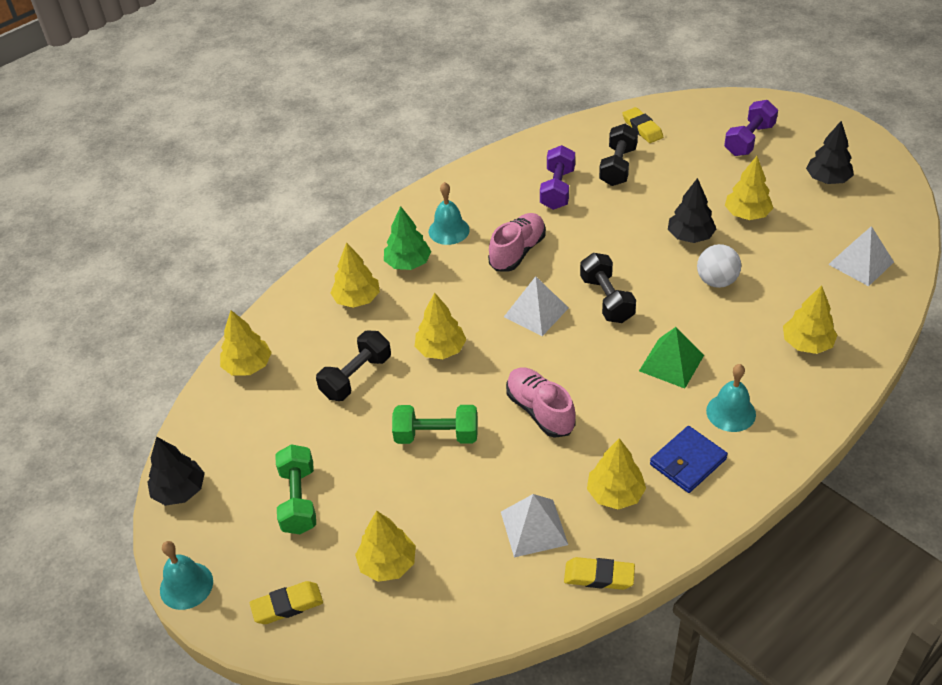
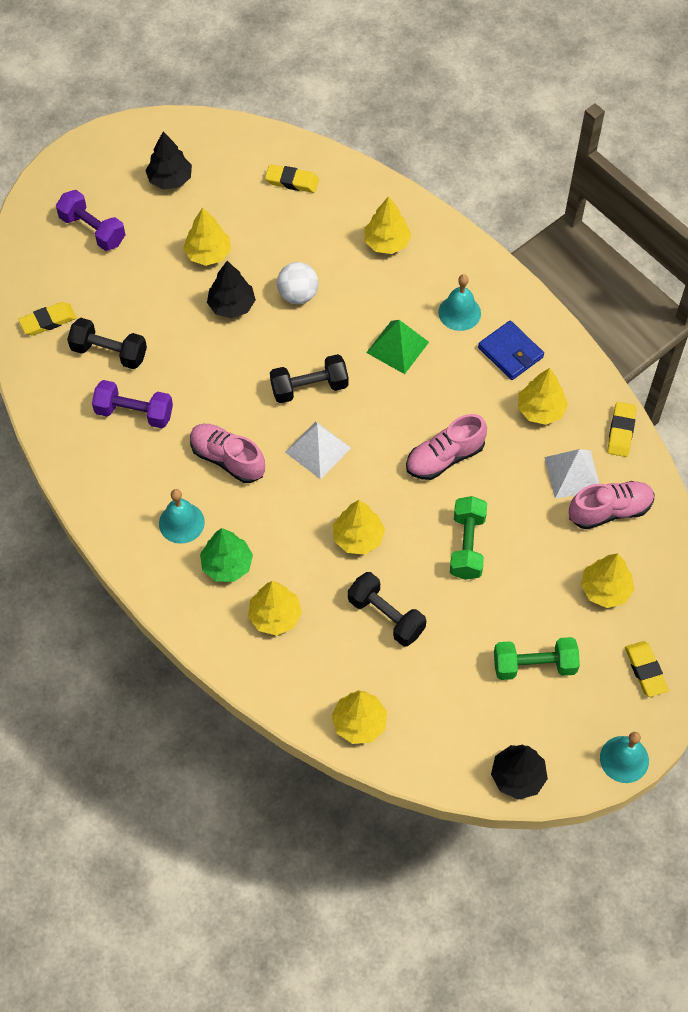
camera: 90 degrees left, 15 degrees up
white pyramid [828,226,894,286] -> yellow eraser [265,164,319,193]
none -> pink shoe [569,481,654,529]

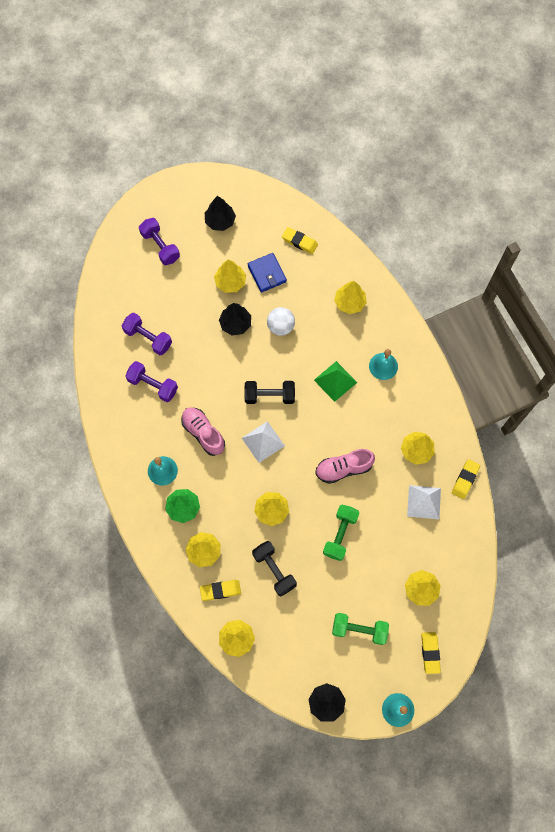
camera: 15 degrees right, 10 degrees up
yellow eraser [18,302,77,336] -> yellow eraser moved to [200,580,241,601]
black dumbbell [67,318,147,369] -> purple dumbbell [122,313,172,355]
blue wallet [478,321,544,380] -> blue wallet moved to [248,253,287,293]
pink shoe [569,481,654,529] -> none

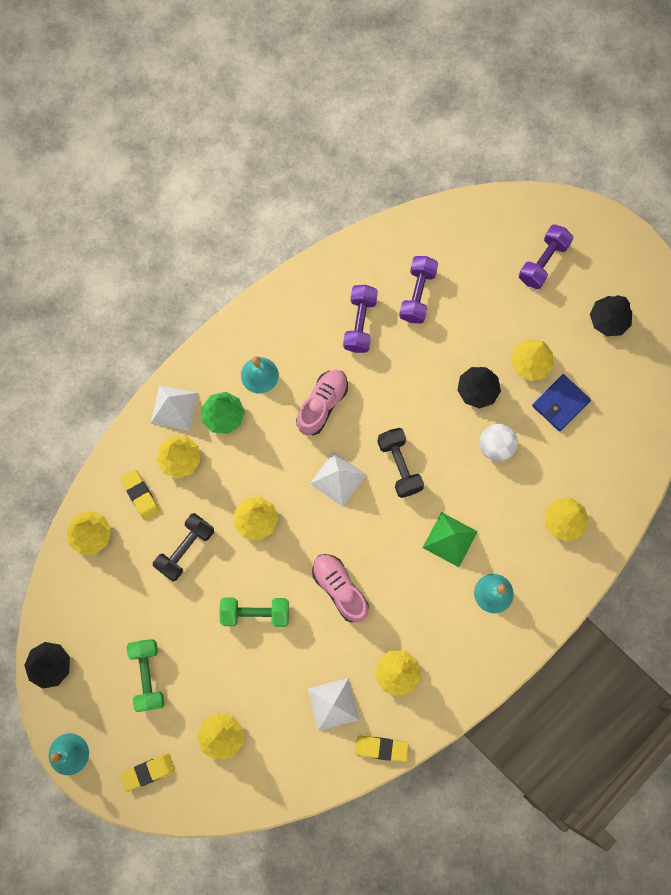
camera: 70 degrees right, 5 degrees up
yellow eraser [282,227,318,254] -> none
none -> white pyramid [150,385,198,431]

